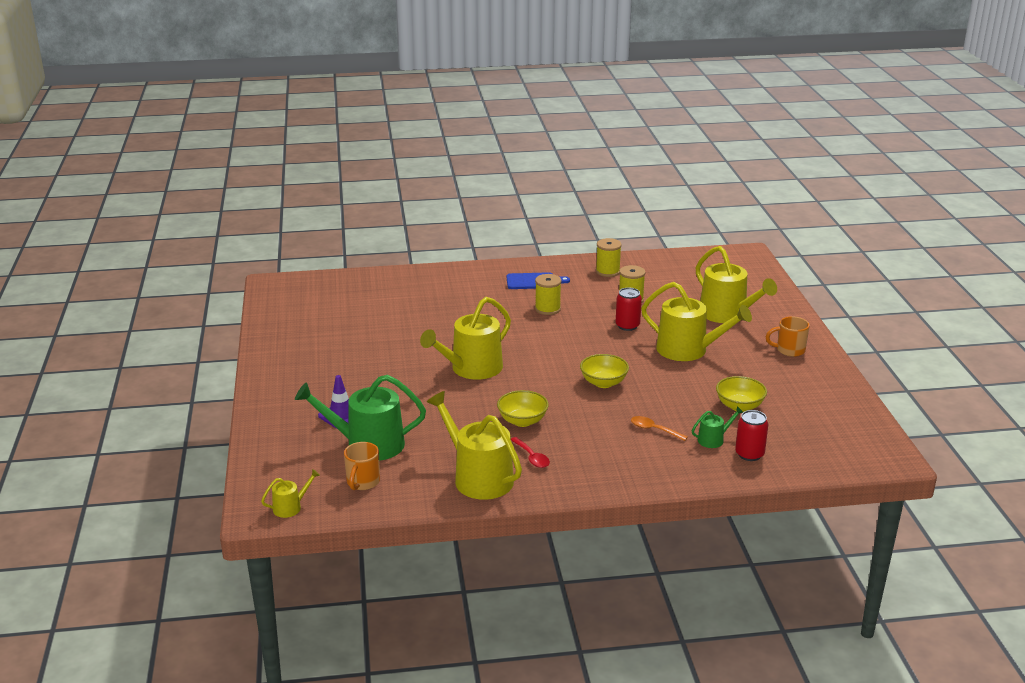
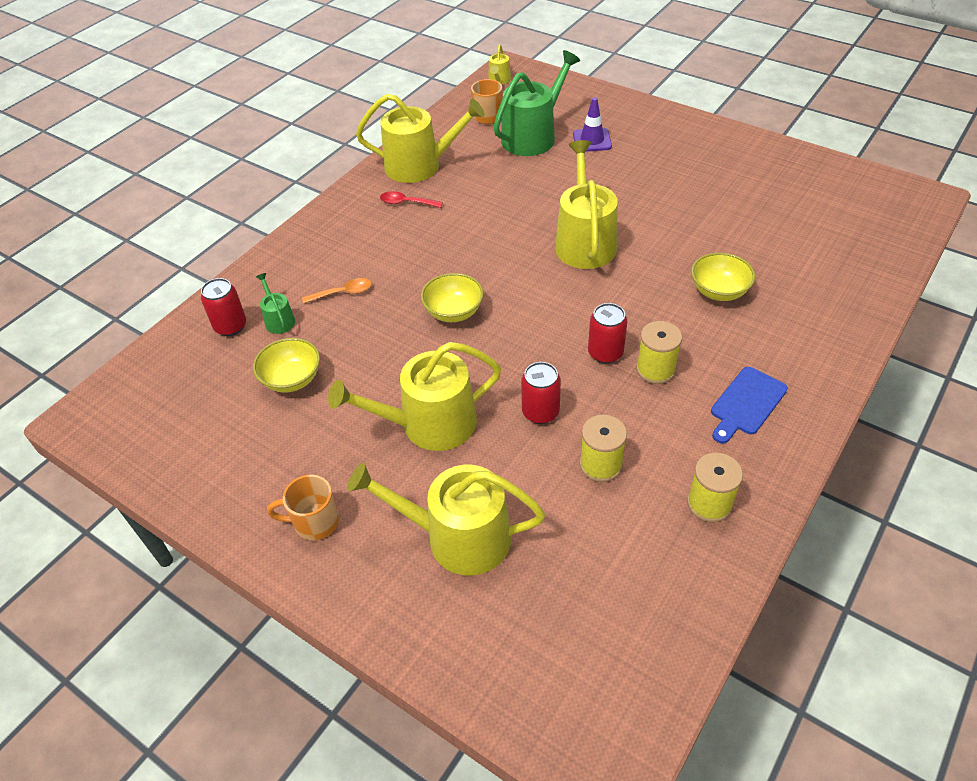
camera: 135 degrees right, 20 degrees up
yellow bowl [497,390,549,427] -> yellow bowl moved to [691,253,755,301]
green watering can [692,406,743,448] -> green watering can turned 135 degrees clockwise [256,273,295,334]
orange mug [766,316,810,357] -> orange mug turned 135 degrees counterclockwise [267,475,339,540]
none -> red can [588,303,627,364]

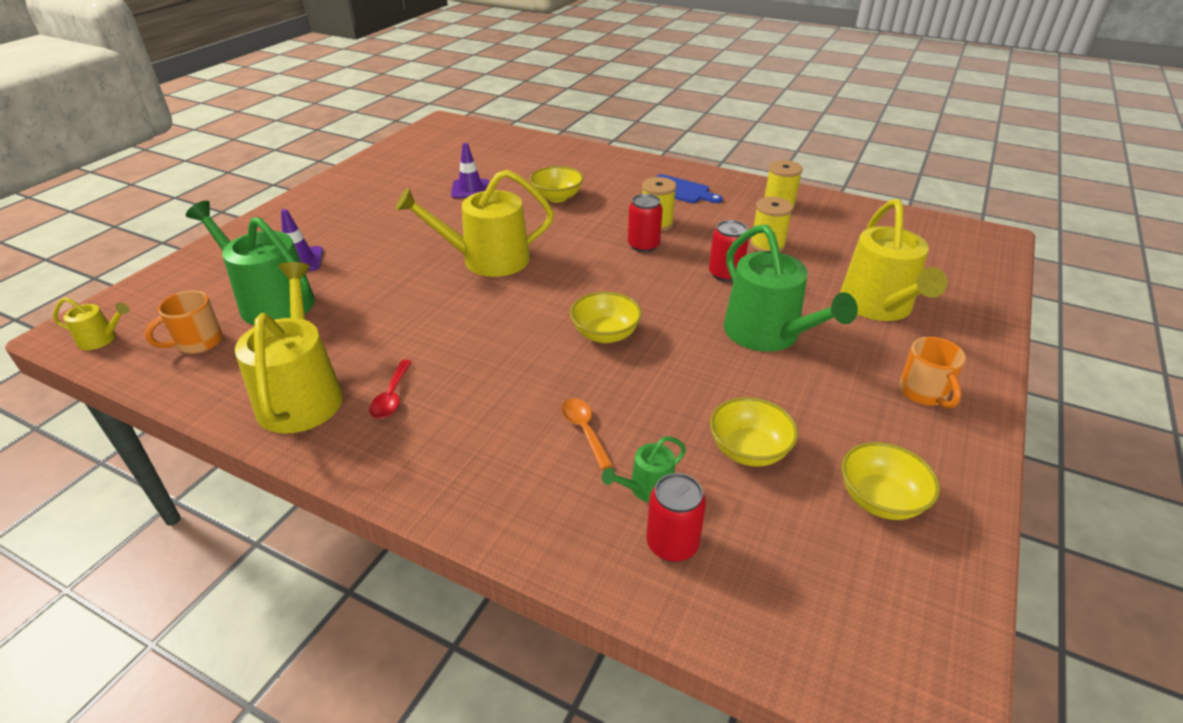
camera: 100 degrees left, 10 degrees down
yellow watering can [328,342,501,451] -> green watering can [724,224,858,352]
none -> purple traffic cone [451,143,490,198]
none -> yellow bowl [842,442,940,520]

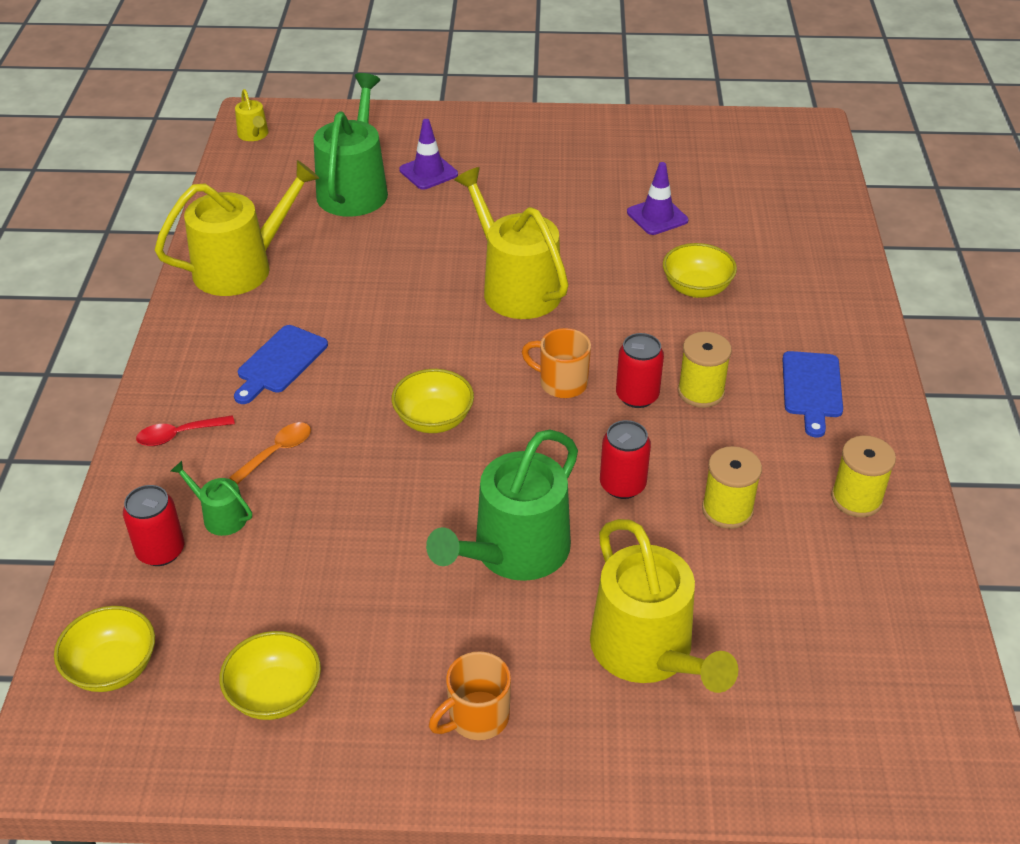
camera: 65 degrees right, 5 degrees up
orange mug [145,290,223,354] -> orange mug moved to [522,328,591,398]
red spoon [369,360,412,419] -> red spoon moved to [136,415,235,446]
yellow bowl [710,397,798,467] -> yellow bowl moved to [54,606,155,692]
yellow watering can [840,199,947,321] -> yellow watering can turned 90 degrees counterclockwise [590,519,738,693]
none -> blue cutting board [234,325,328,404]

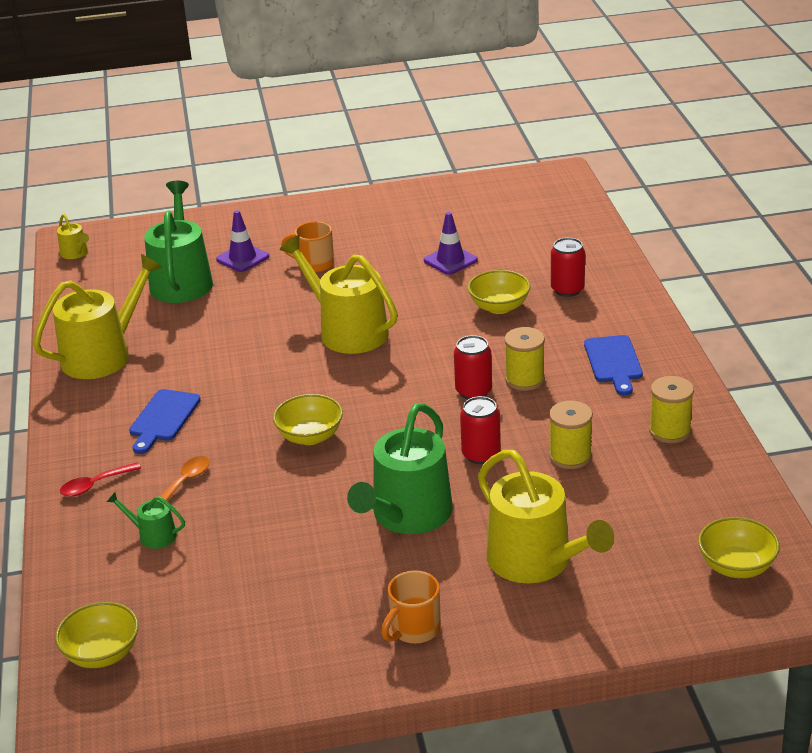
camera: 10 degrees left, 10 degrees down
red can [123,485,184,566] -> red can moved to [551,237,585,297]
yellow bowl [219,631,321,720] -> yellow bowl moved to [698,517,780,578]
orange mug [522,328,591,398] -> orange mug moved to [281,221,334,273]

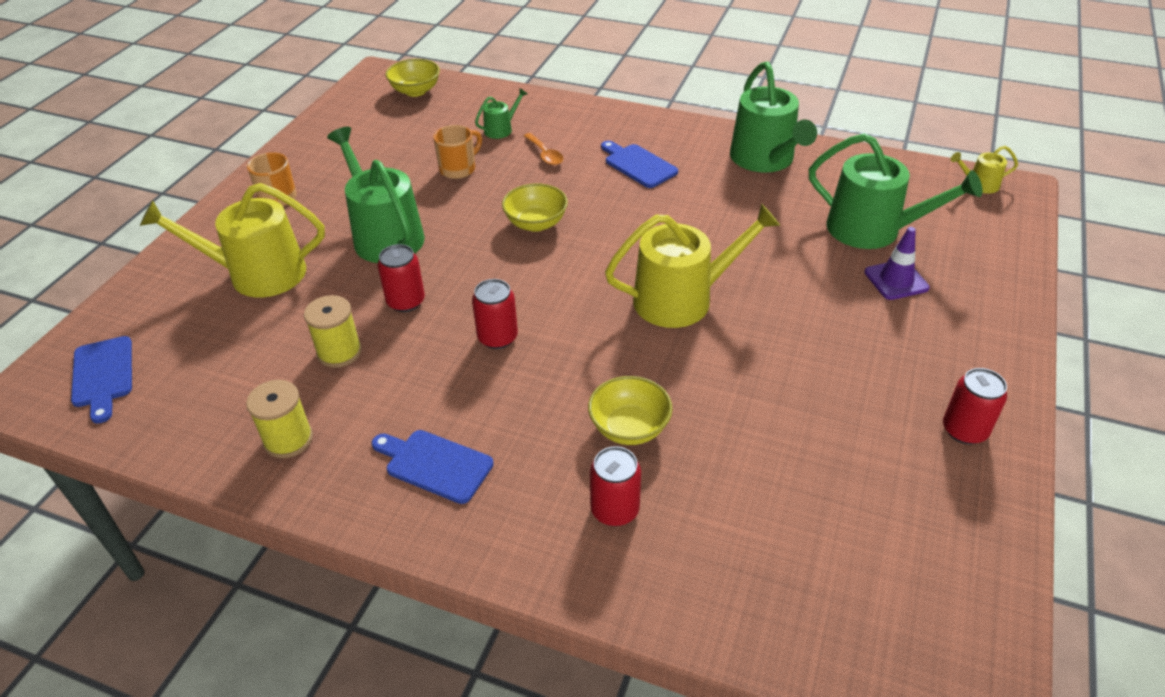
camera: 120 degrees right, 10 degrees up
yellow watering can [33,254,162,379] -> green watering can [730,62,817,173]
red spoon [60,462,141,497] -> none
orange mug [281,221,334,273] -> orange mug moved to [433,125,482,179]
purple traffic cone [424,212,478,275] -> none
yellow spool [504,327,545,391] -> none
yellow bowl [698,517,780,578] -> blue cutting board [71,336,132,424]
none -> red can [943,368,1007,444]

